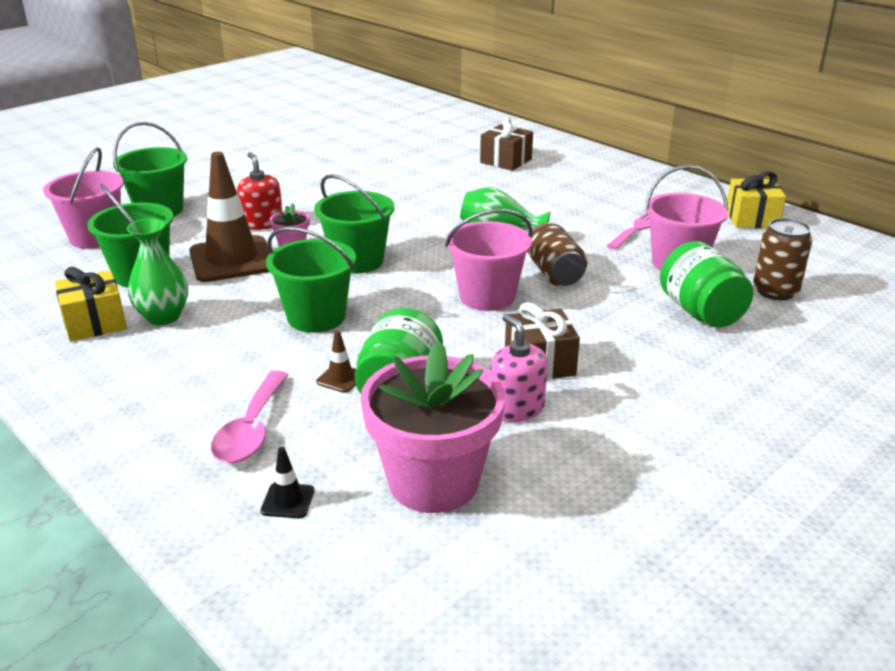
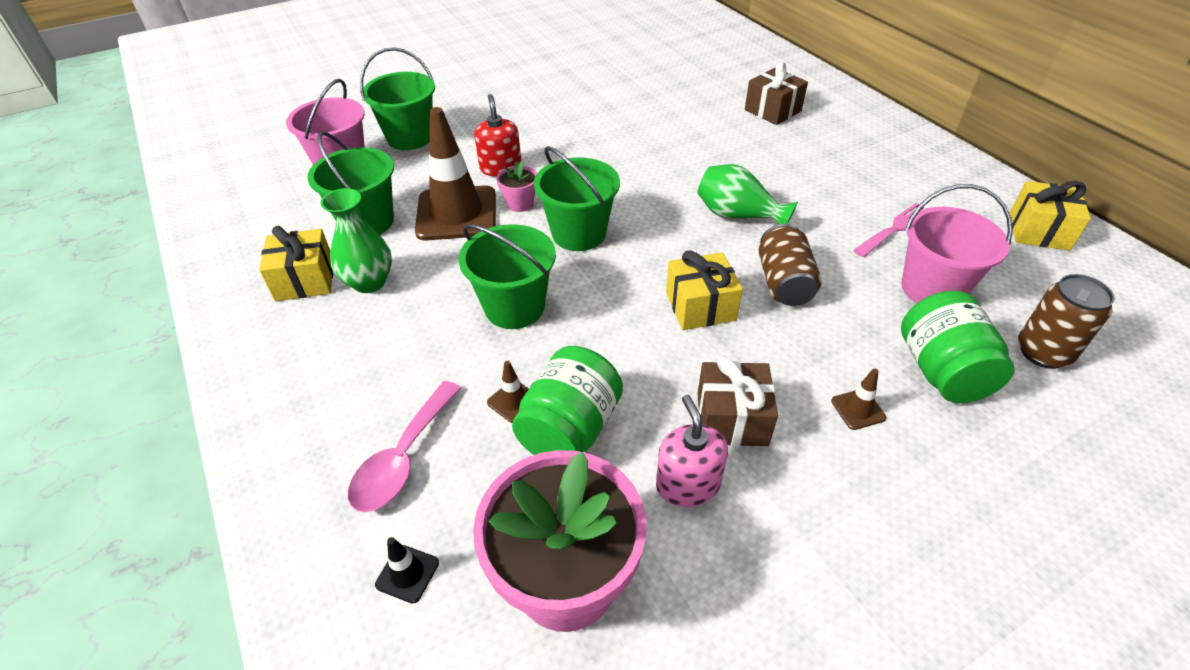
camera: 15 degrees right, 15 degrees up
pink bucket [445,209,533,311] -> yellow gift [666,250,743,330]
none -> brown traffic cone [831,368,886,430]

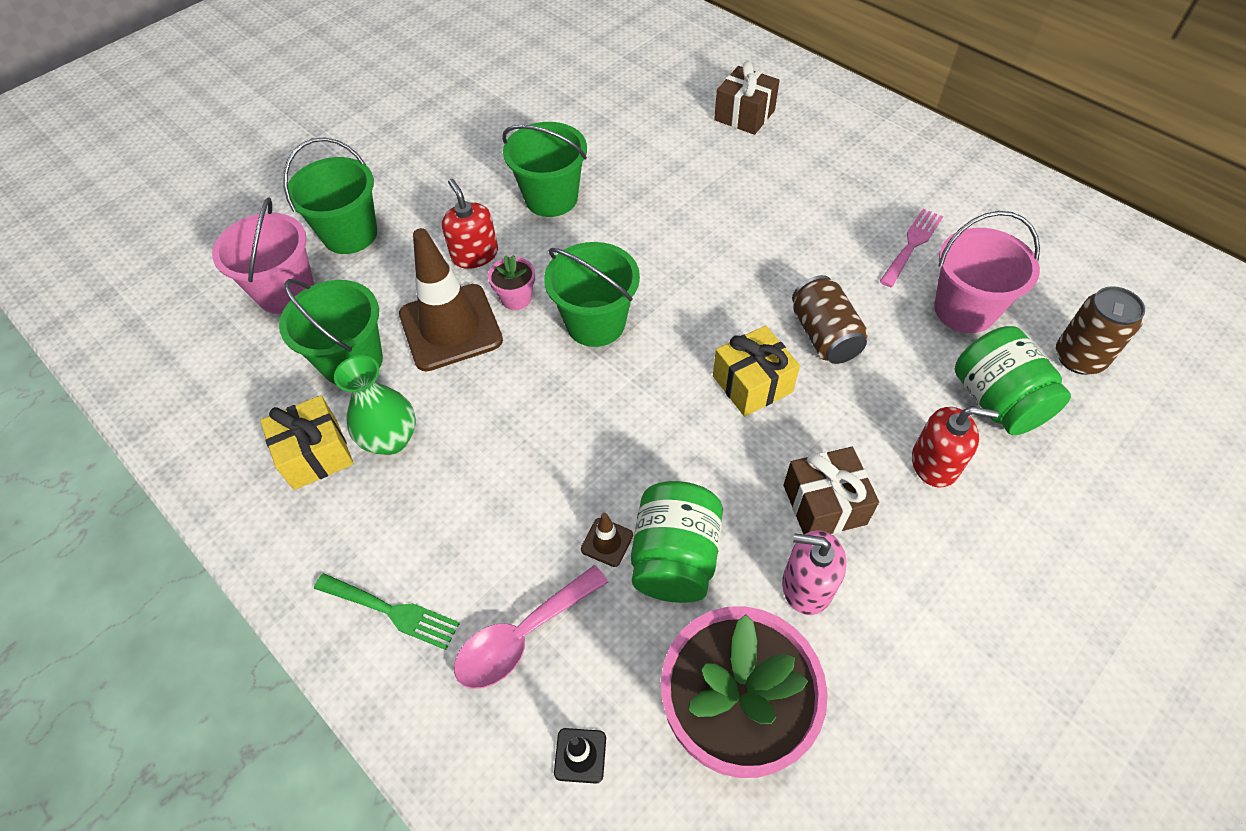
camera: 15 degrees left, 10 degrees up
pink spoon [348,381,461,512] -> pink spoon turned 45 degrees clockwise [454,565,608,689]
green bucket [459,224,556,329] -> green bucket moved to [502,122,587,217]
pink soap dispenser [656,395,728,507] -> pink soap dispenser turned 45 degrees counterclockwise [782,530,846,615]
green vase [697,164,798,224] -> none
brown traffic cone [831,368,886,430] -> red soap dispenser [912,406,999,487]
yellow gift [1010,181,1091,251] -> none
none -> green fork [314,573,460,650]

